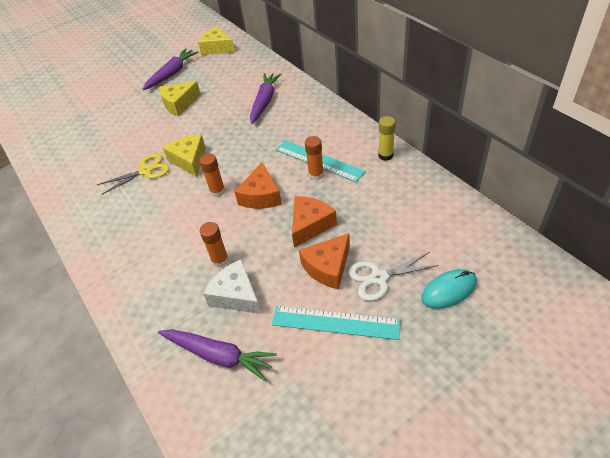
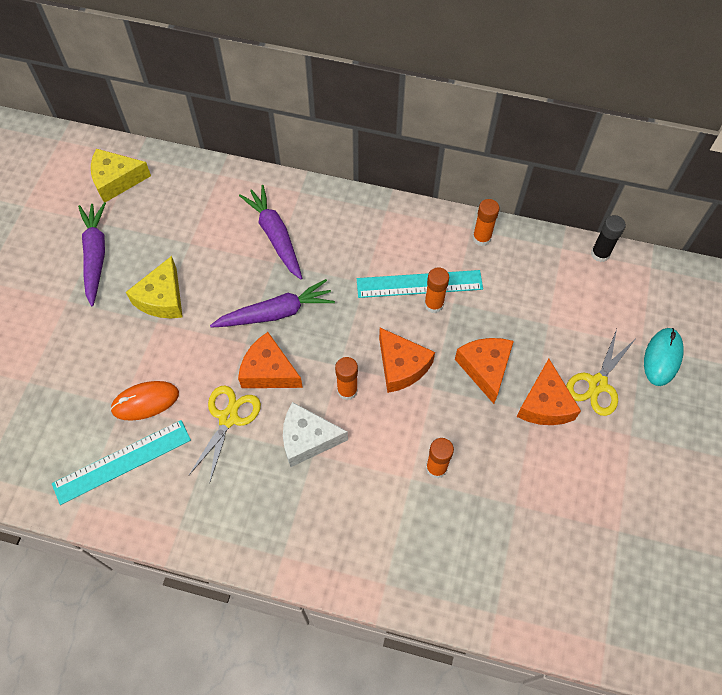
camera: 45 degrees left, 15 degrees up
purple carrot [158,329,277,381] -> purple carrot moved to [210,279,335,328]
yellow cheese [163,134,206,177] -> orange cheese [238,332,303,388]
white cheese [203,259,261,314] -> white cheese moved to [283,402,348,467]
turquoise ruler [272,306,401,340] -> turquoise ruler moved to [52,420,191,505]
white scissors [348,252,439,301] -> yellow scissors [566,329,635,416]
yellow glue stick [378,116,396,161] -> orange glue stick [473,199,499,246]
none -> orange mouse [110,381,179,421]
none -> black glue stick [591,215,626,262]

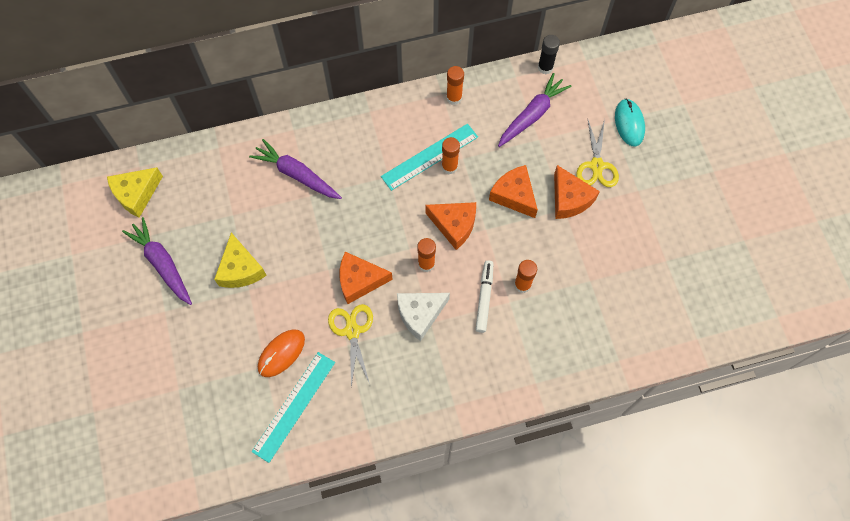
camera: 30 degrees left, 5 degrees up
purple carrot [210,279,335,328] -> purple carrot moved to [498,73,571,147]
none -> white marker [475,260,493,333]

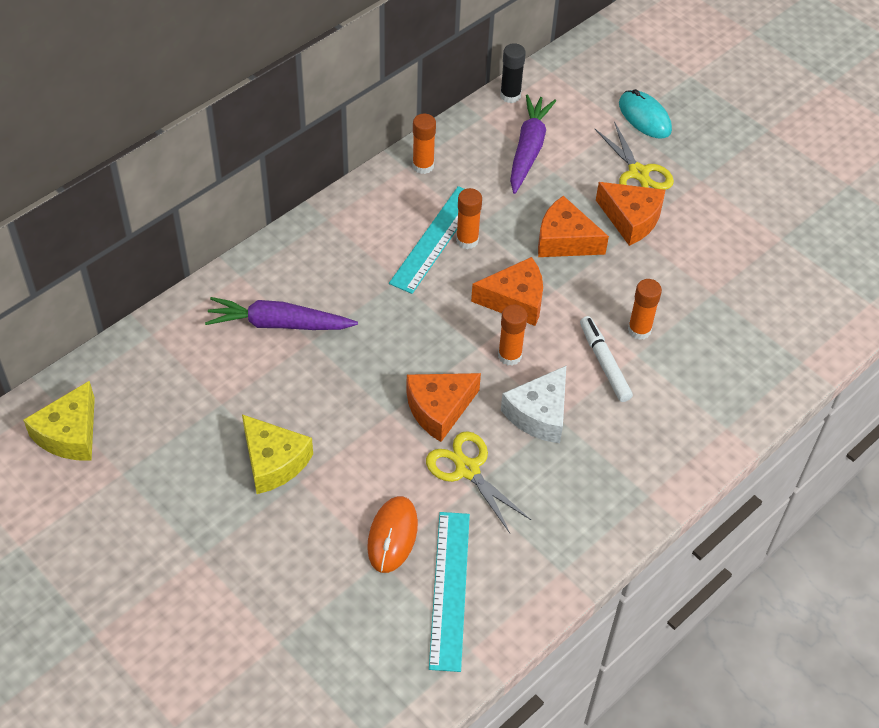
camera: 30 degrees left, 15 degrees down
purple carrot [122,217,192,305] -> none

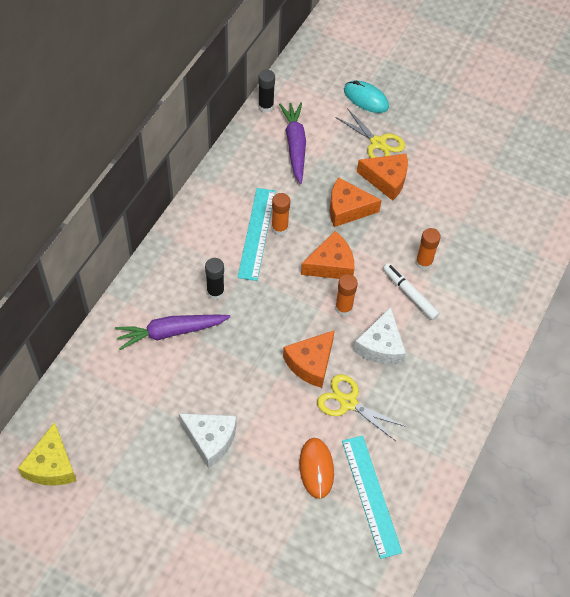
camera: 20 degrees left, 5 degrees up
yellow cheese [242,414,313,494] -> white cheese [179,413,237,468]
orange glue stick [413,114,436,174] -> none
none -> black glue stick [205,258,225,300]

